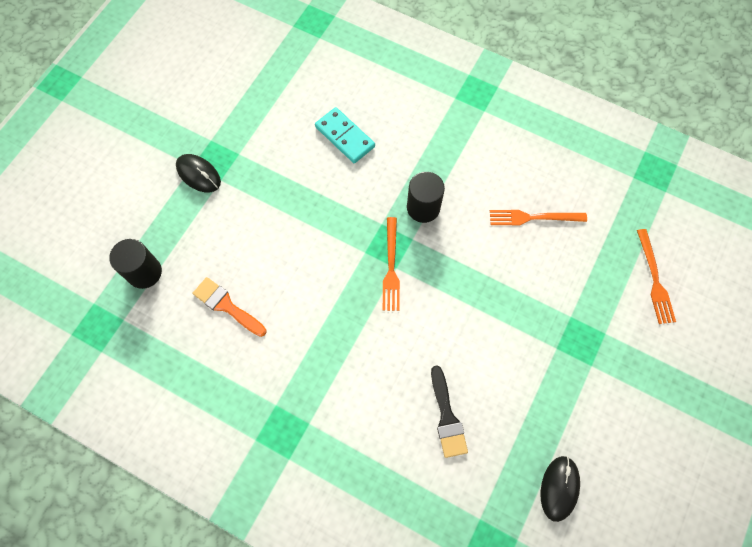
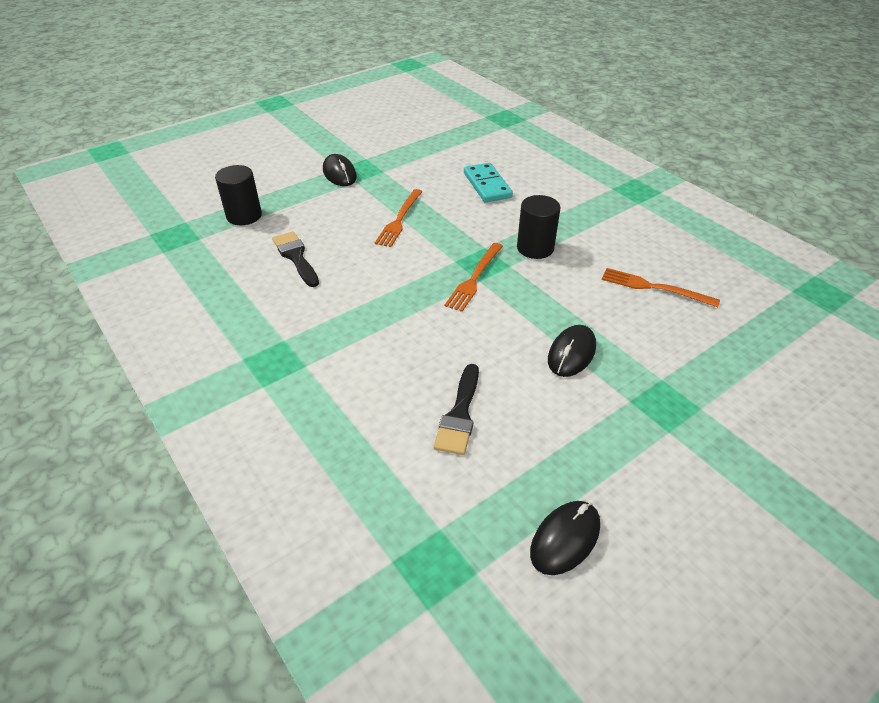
camera: 25 degrees right, 25 degrees down
orange brush [193,277,266,337] -> black brush [272,231,319,287]
orange fork [637,229,676,324] -> orange fork moved to [375,189,423,247]
none -> black mouse [548,325,596,377]

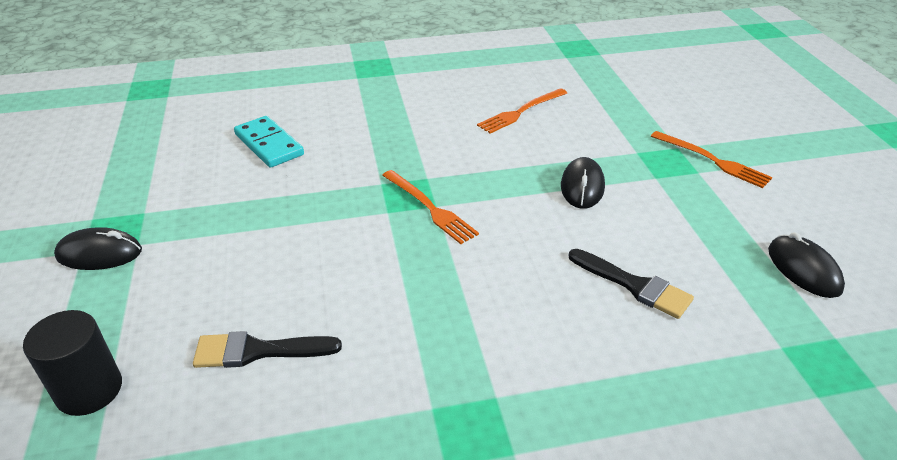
camera: 65 degrees left, 5 degrees down
orange fork [375,189,423,247] -> orange fork moved to [651,131,772,188]
turquoise domino [464,163,513,202] -> turquoise domino turned 45 degrees clockwise [234,116,304,168]
black cylinder [517,195,560,259] -> none
black mouse [548,325,596,377] -> black mouse turned 45 degrees clockwise [561,157,605,209]

